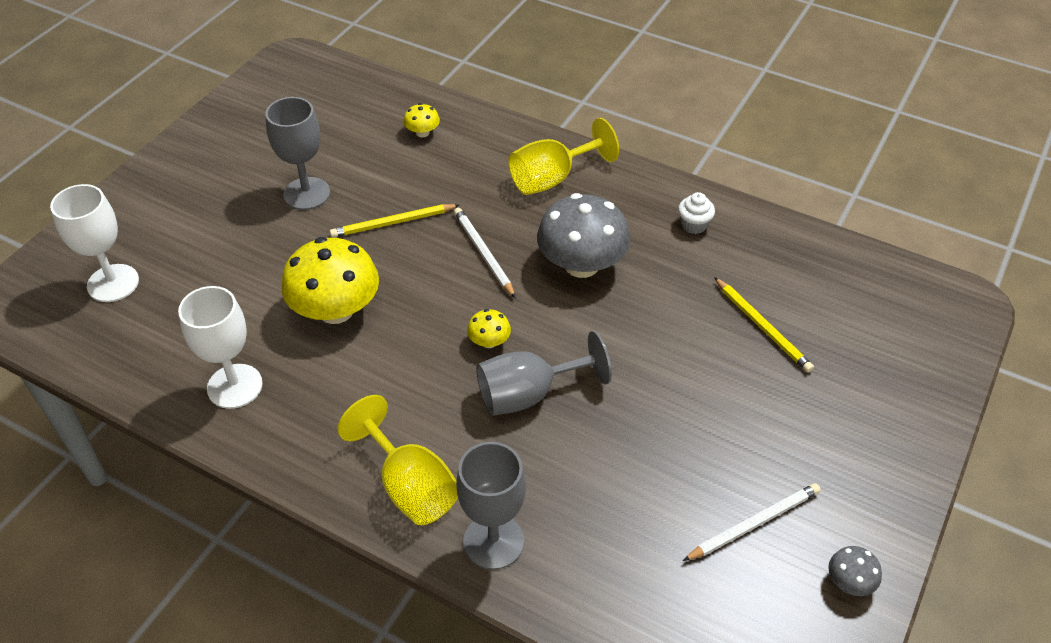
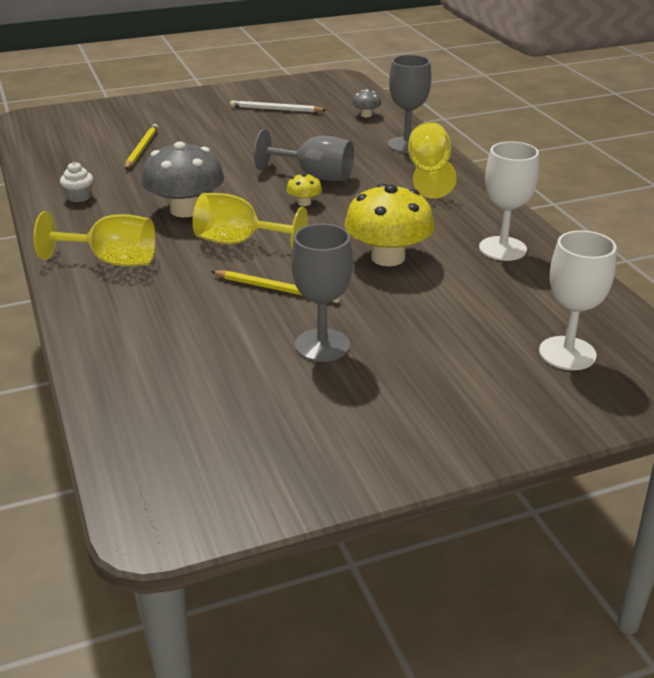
camera: 140 degrees left, 15 degrees down
yellow mushroom [404,103,440,137] -> none
white pencil [454,208,516,298] -> yellow goblet [192,193,308,250]
grey mushroom [828,546,882,596] -> grey mushroom moved to [352,89,381,117]

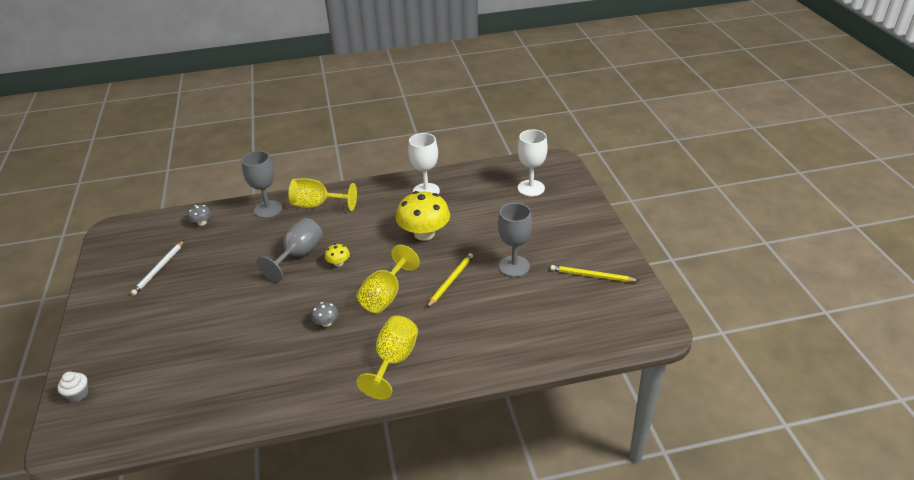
camera: 80 degrees left, 5 degrees up
white cupcake [60,162,93,202] -> white cupcake moved to [57,372,88,402]
yellow pencil [125,124,158,169] -> yellow pencil moved to [550,265,639,282]
grey mushroom [141,141,224,217] -> grey mushroom [311,302,339,327], size x0.45

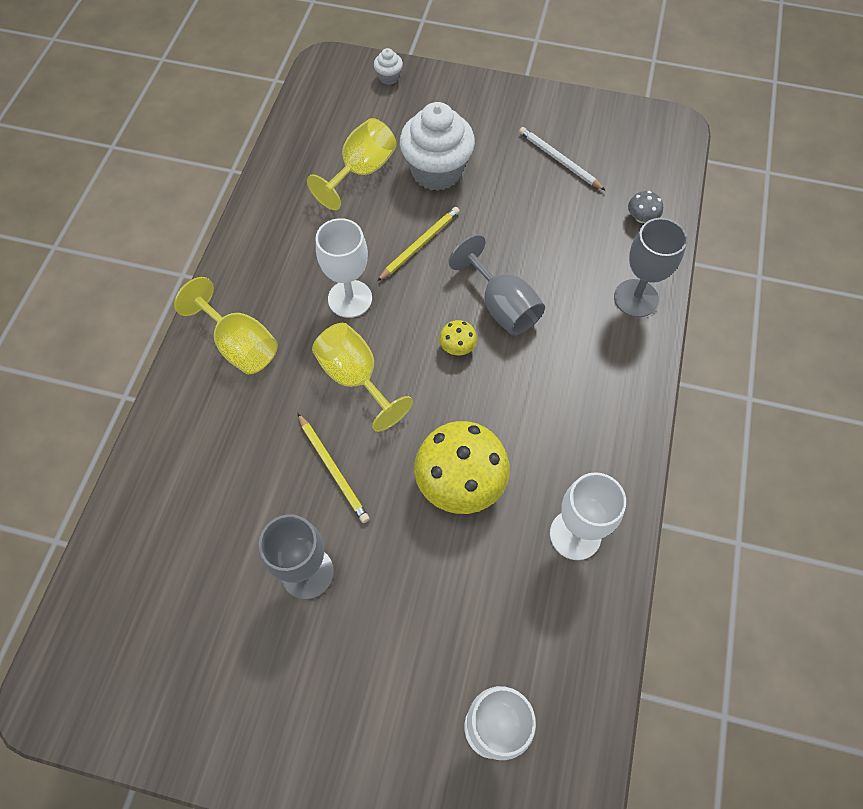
camera: 115 degrees right, 25 degrees up
yellow goblet [289,178,357,211] -> yellow goblet moved to [307,118,397,210]
grey mushroom [311,302,339,327] -> white goblet [316,218,372,318]
yellow pencil [550,265,639,282] -> yellow pencil moved to [377,207,460,281]
none -> white cupcake [400,102,475,191]

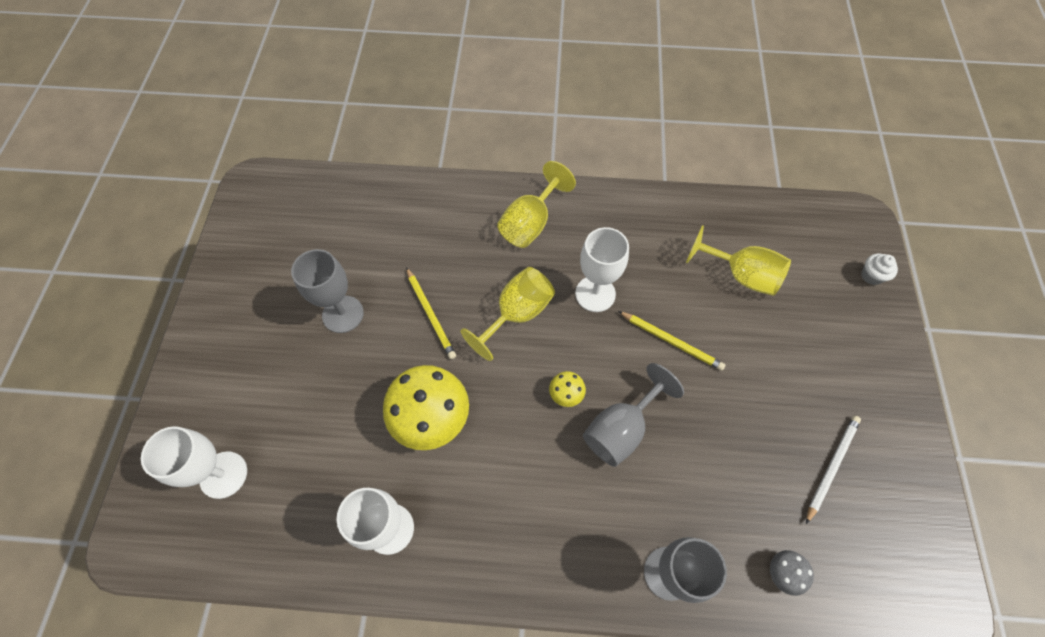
camera: 80 degrees right, 0 degrees up
yellow pencil [297,413,370,523] -> yellow pencil turned 75 degrees counterclockwise [406,267,456,359]
white cupcake [400,102,475,191] -> none

